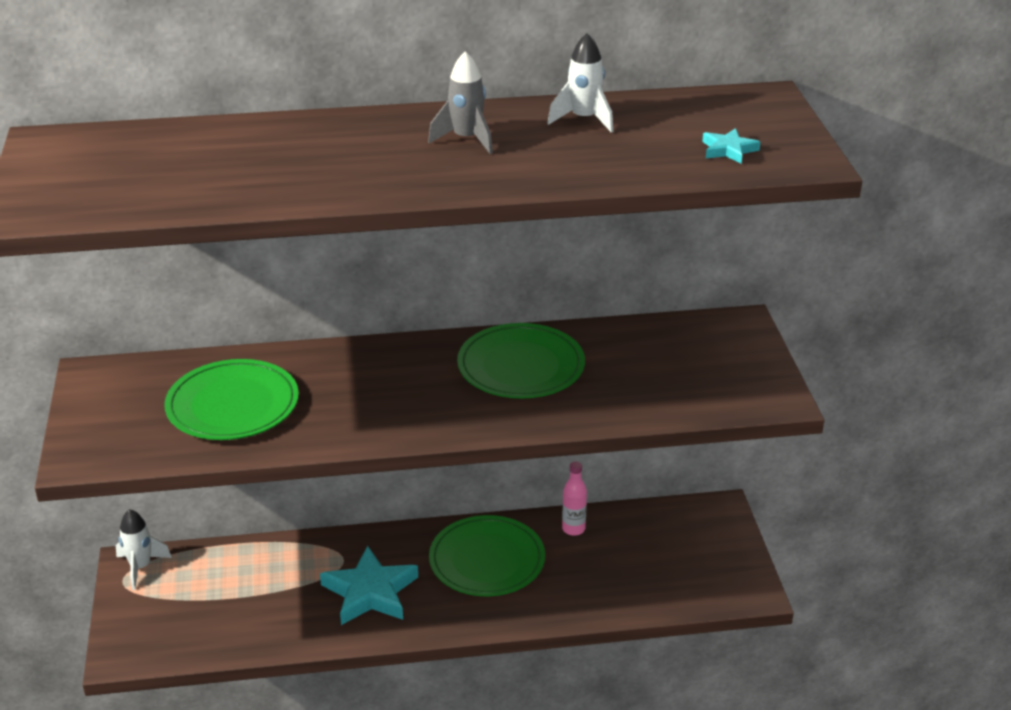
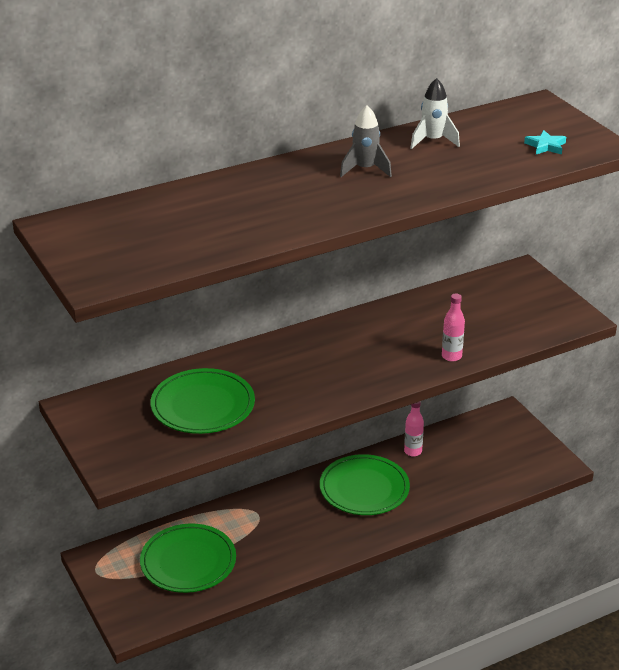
camera: 20 degrees left, 0 degrees up
white rocket [116,509,172,590] -> none
turquoise star [320,546,418,625] -> none
green plate [457,323,585,399] -> green plate moved to [140,524,236,593]
none -> pink bottle [442,293,465,362]

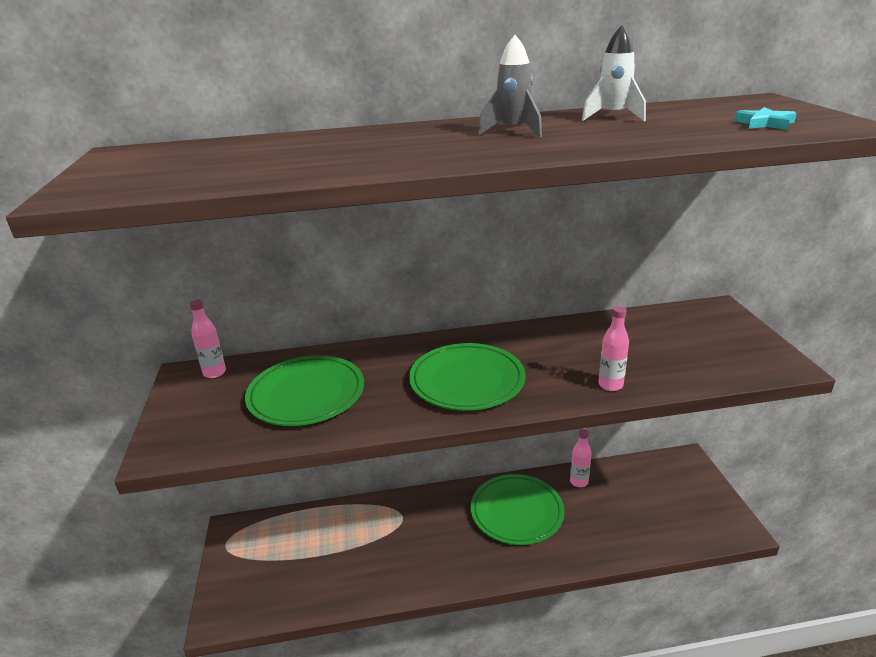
camera: 20 degrees right, 5 degrees down
green plate [140,524,236,593] -> green plate moved to [409,343,526,411]
none -> pink bottle [189,299,226,378]

